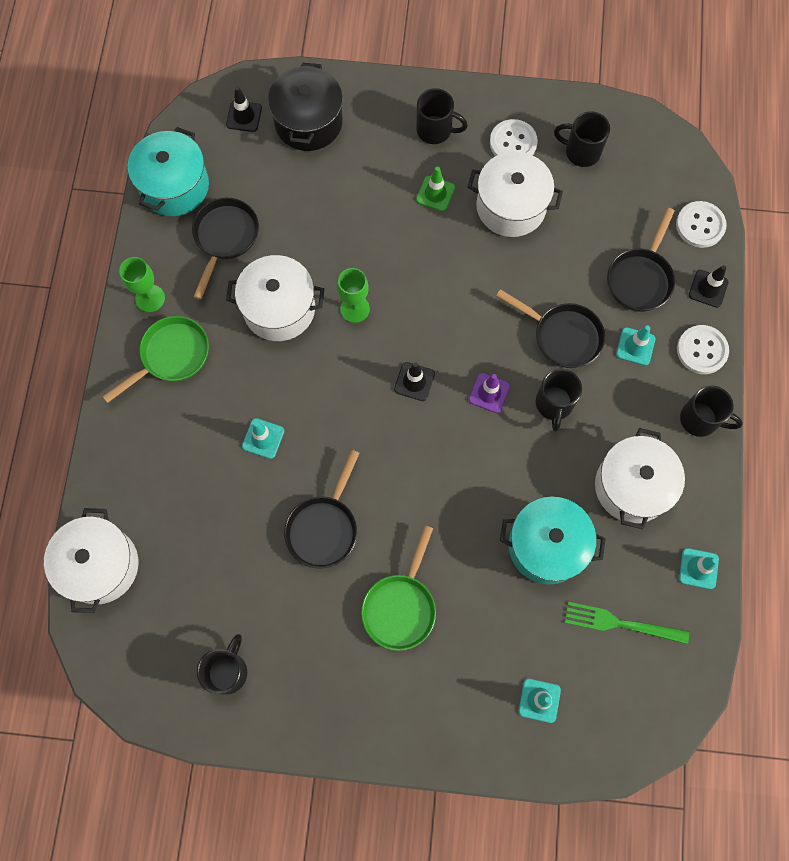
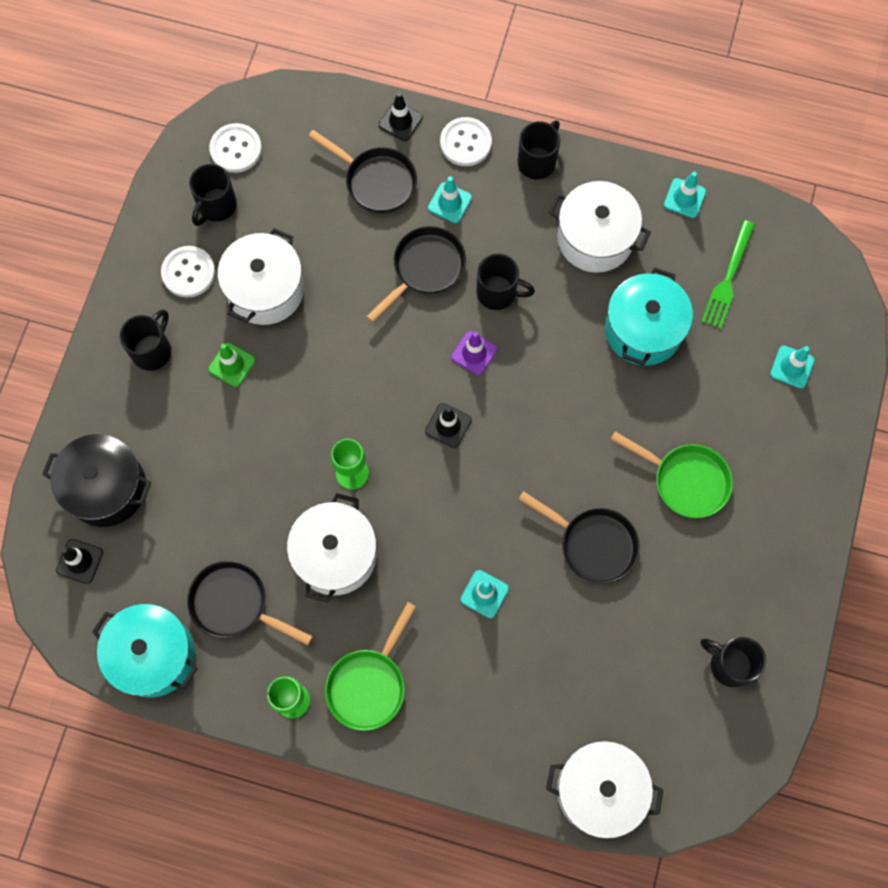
camera: 80 degrees left, 0 degrees up
green pan [102,316,209,403] -> green pan turned 120 degrees counterclockwise [325,602,416,731]
white button [676,201,727,248] -> white button moved to [209,123,262,173]

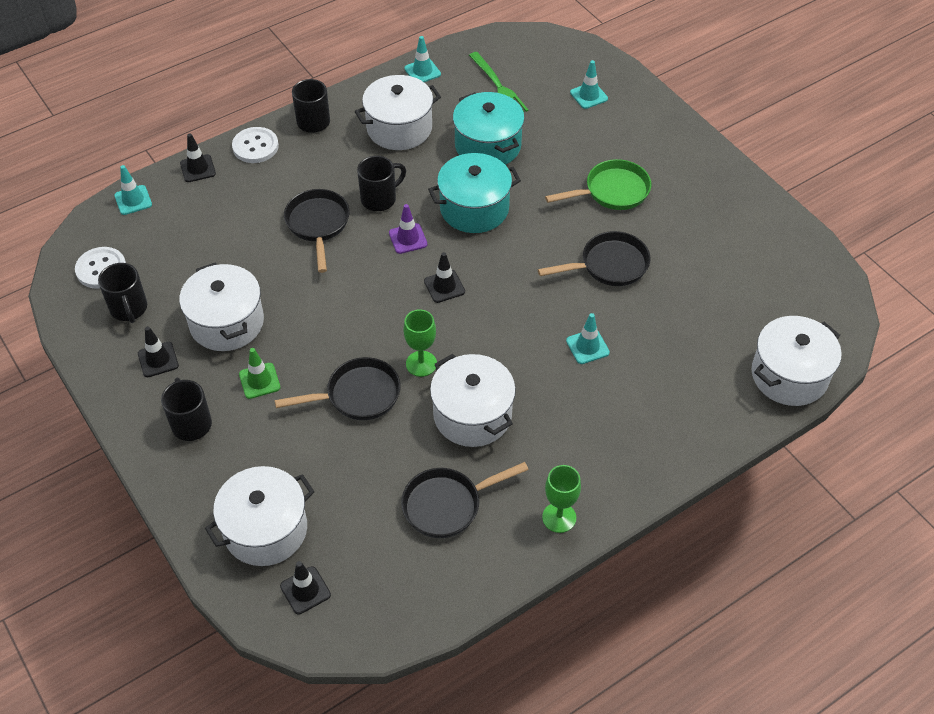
camera: 50 degrees left, 20 degrees down
black pot [42,434,151,527] -> white pot [205,466,315,566]
turquoise pot [92,604,198,698] -> turquoise pot moved to [428,153,521,233]
white button [161,246,215,297] -> black traffic cone [138,326,179,377]
black pan [308,130,417,213] -> black pan moved to [274,357,401,420]
green pan [325,602,416,731] -> none
turquoise traffic cone [428,176,472,223] -> turquoise traffic cone moved to [114,165,152,215]
black mug [700,637,766,687] -> none

